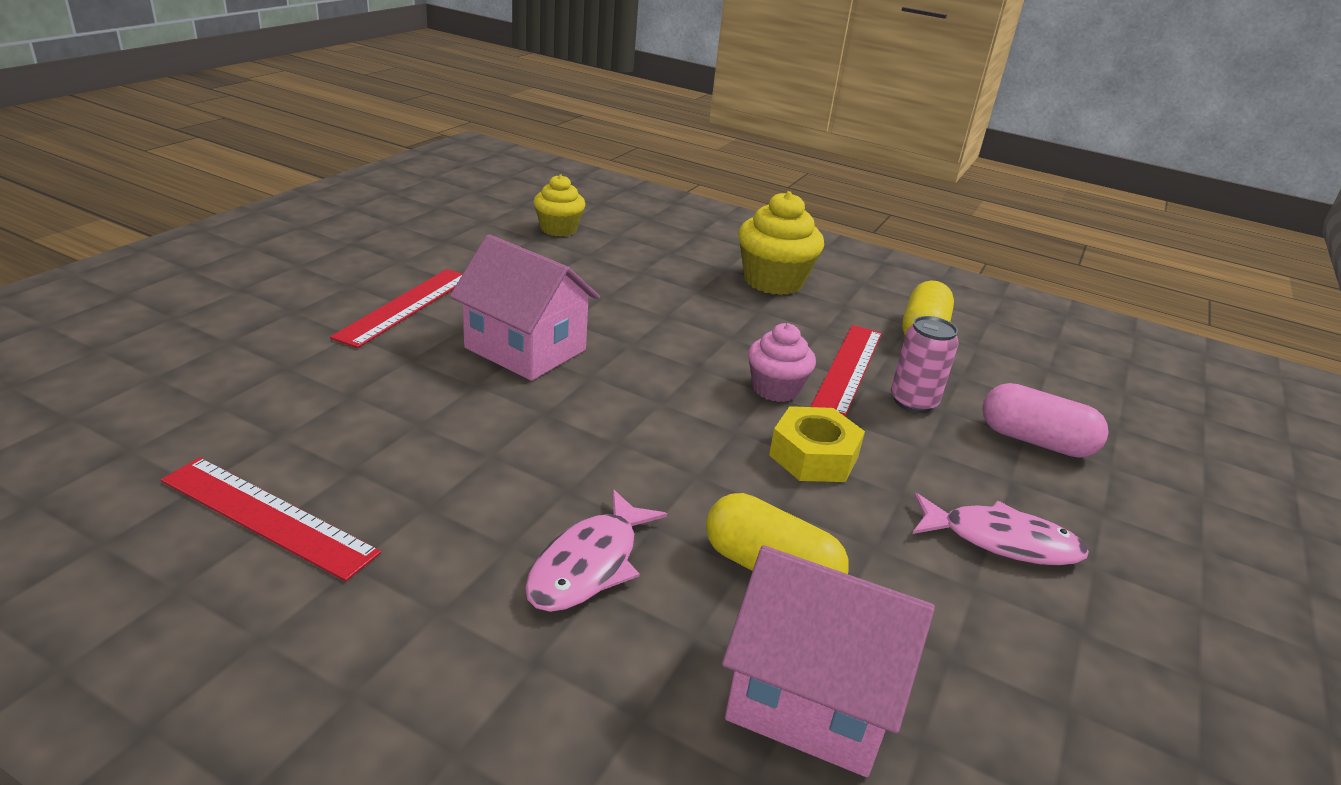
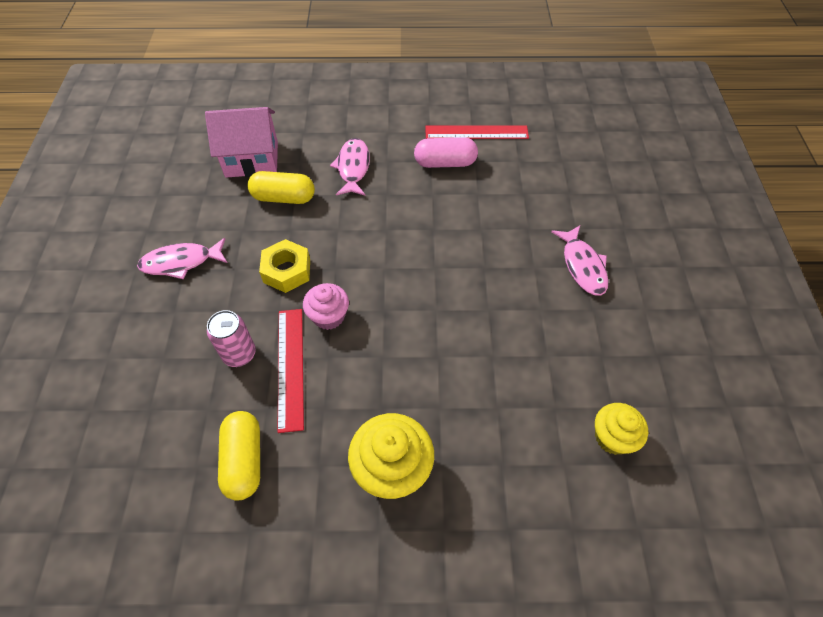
camera: 155 degrees right, 25 degrees up
red ruler [330,269,462,348] -> pink fish [551,225,608,296]
pink house [450,234,600,381] -> none
pink capsule [982,383,1109,458] -> pink capsule moved to [414,137,478,168]

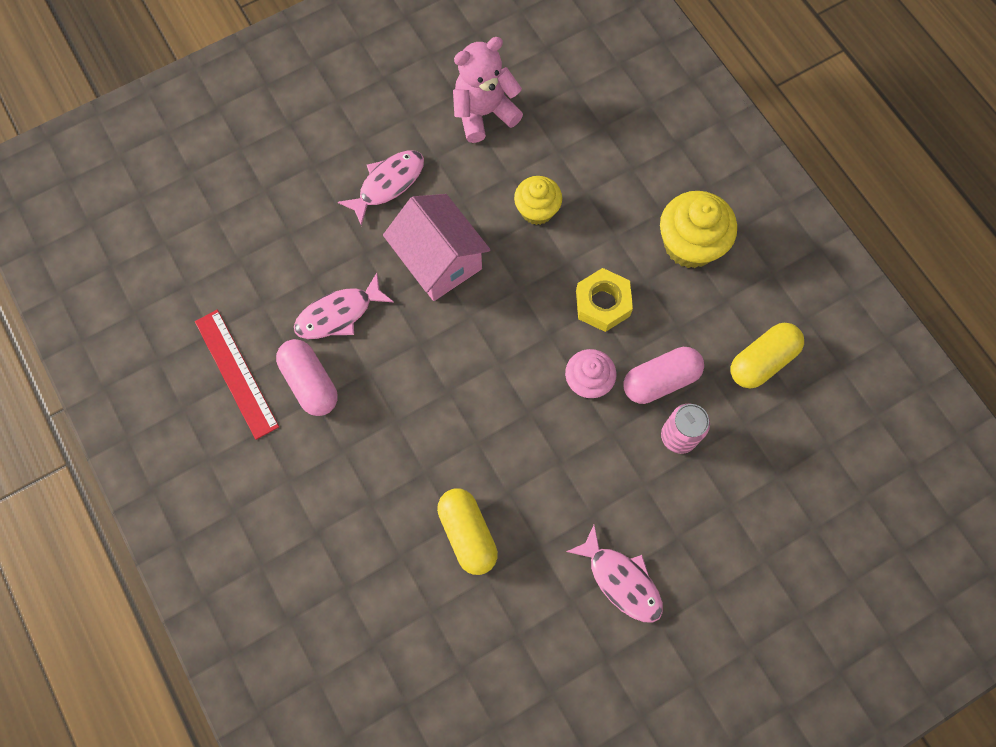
camera: 120 degrees left, 15 degrees up
pink house [205,107,278,178] -> pink house moved to [383,194,491,301]
yellow nut [259,239,310,293] -> yellow nut moved to [576,268,633,332]
red ruler [277,309,304,433] -> pink capsule [624,347,704,404]
pink fish [330,138,370,196] -> pink fish moved to [294,273,394,339]
yellow cupcake [595,403,648,455] -> yellow cupcake moved to [514,176,562,225]
none -> pink teddy bear [453,37,523,143]

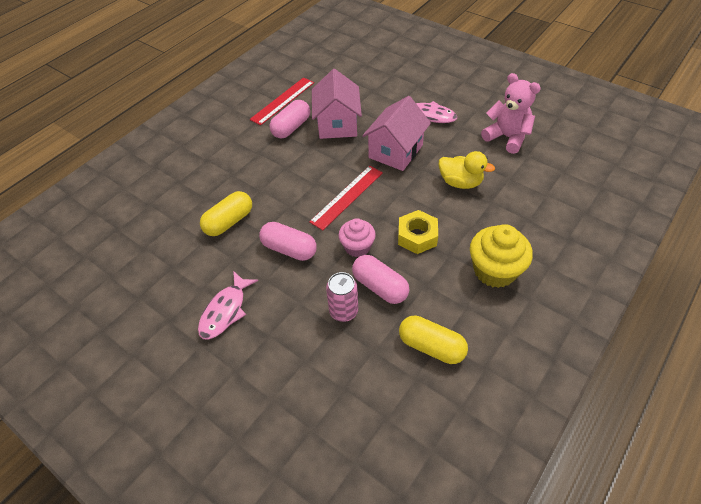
camera: 70 degrees right, 20 degrees down
pink fish [294,273,394,339] -> pink house [312,69,362,139]
yellow cupcake [514,176,562,225] -> yellow duck [439,151,495,189]
none -> pink capsule [259,222,317,261]
none -> red ruler [309,166,383,230]

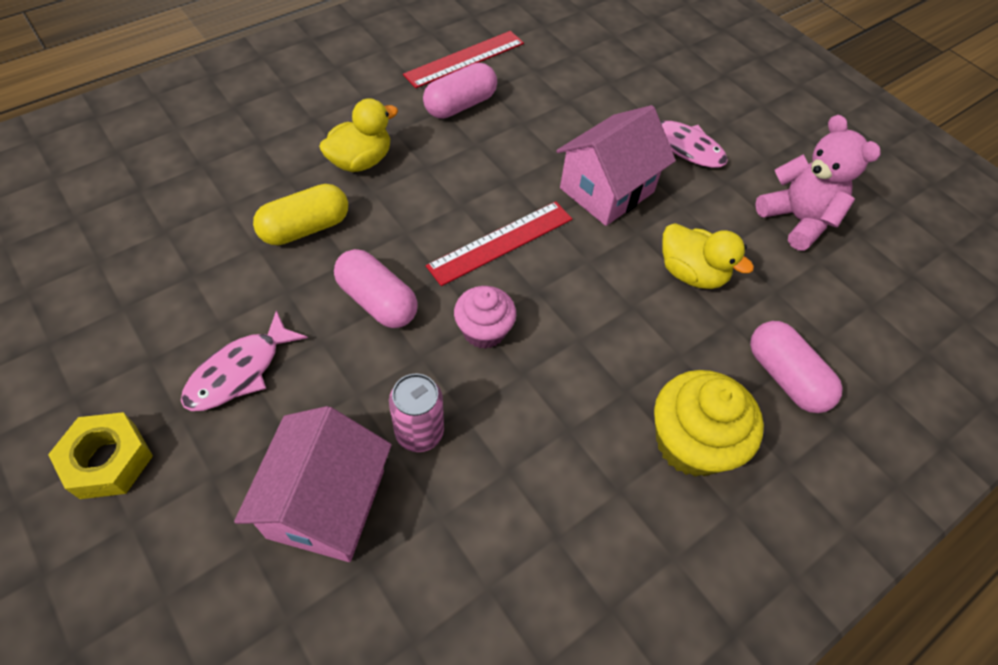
camera: 10 degrees right, 5 degrees up
pink house [312,69,362,139] -> pink house moved to [234,406,392,562]
pink capsule [352,255,409,304] -> pink capsule moved to [750,321,843,413]
yellow nut [398,210,438,254] -> yellow nut moved to [48,412,153,499]
yellow capsule [399,315,468,364] -> none
none -> yellow duck [319,98,398,172]

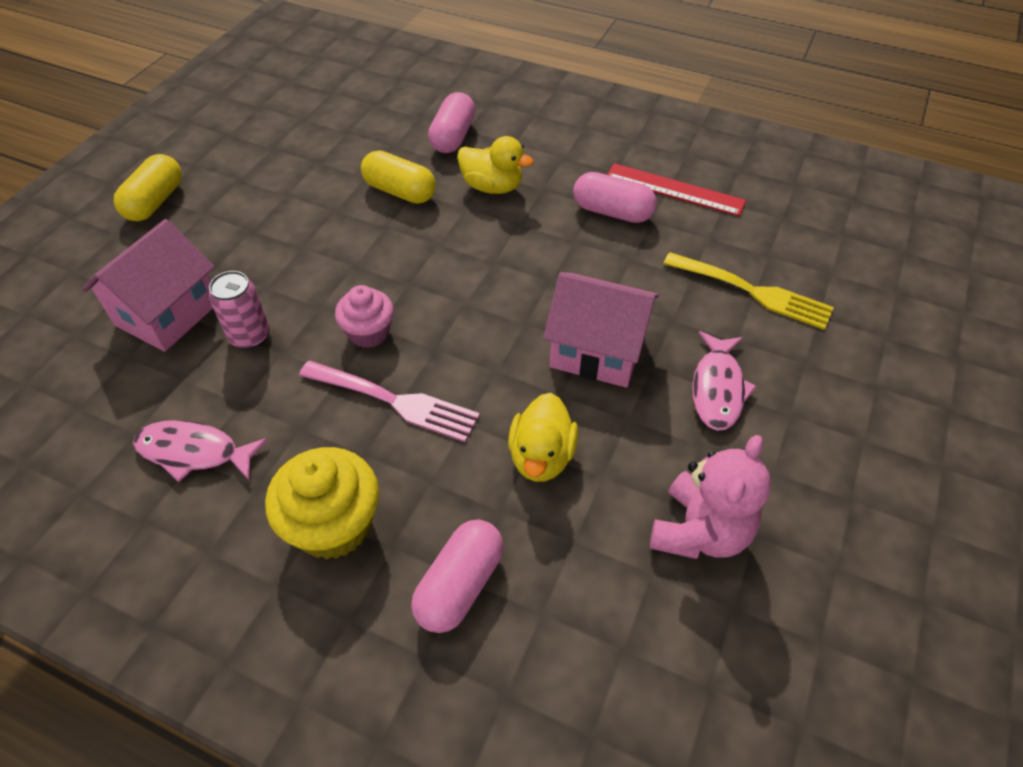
camera: 65 degrees right, 5 degrees down
yellow nut [48,412,153,499] -> yellow capsule [114,154,182,221]
pink fish [181,310,308,411] -> pink fish moved to [133,420,268,482]
pink house [234,406,392,562] -> pink house turned 45 degrees counterclockwise [82,219,215,352]
pink capsule [334,249,418,328] -> pink capsule moved to [428,92,475,153]
red ruler [426,201,572,286] -> none
none -> pink fork [299,361,480,442]
none -> yellow fork [663,252,834,330]

